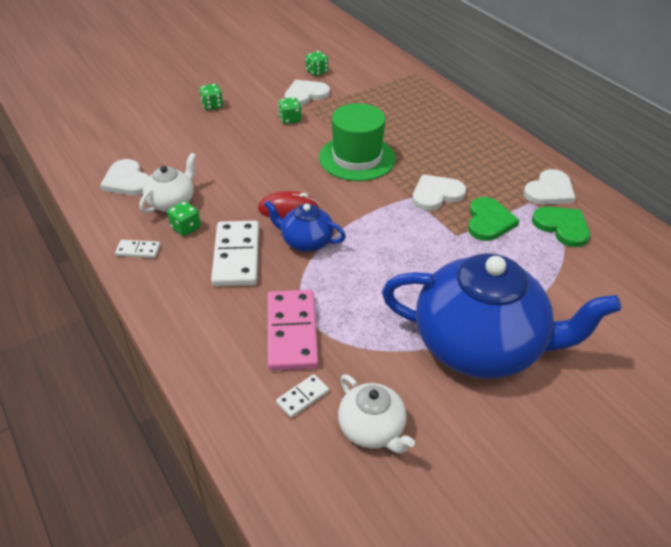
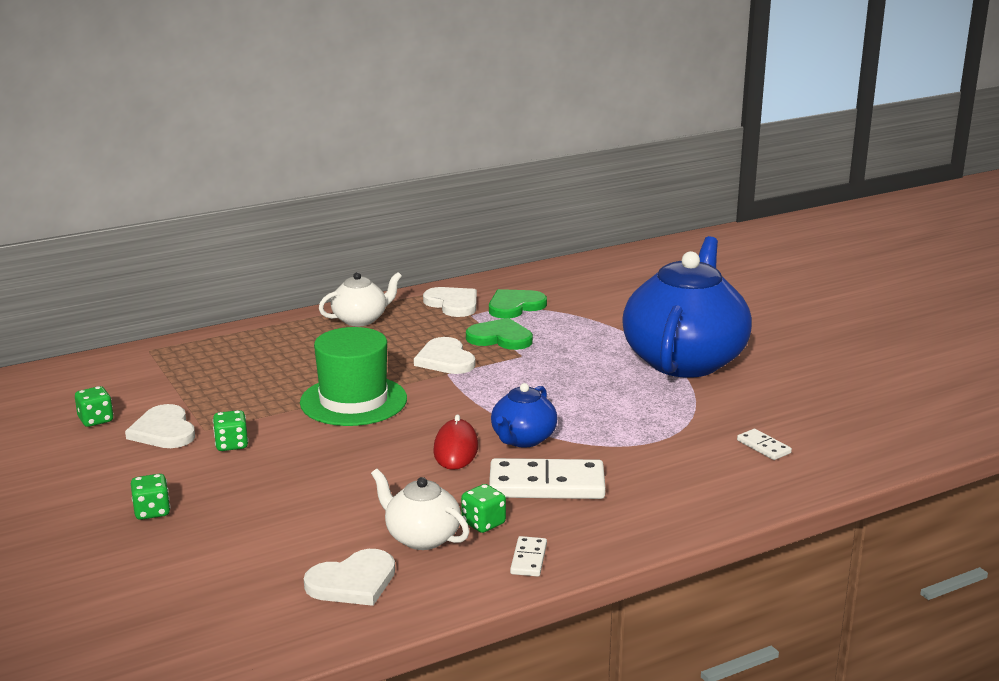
camera: 85 degrees left, 20 degrees down
pink domino [267,290,318,371] -> none
white teapot [338,374,415,454] -> white teapot moved to [319,272,402,326]

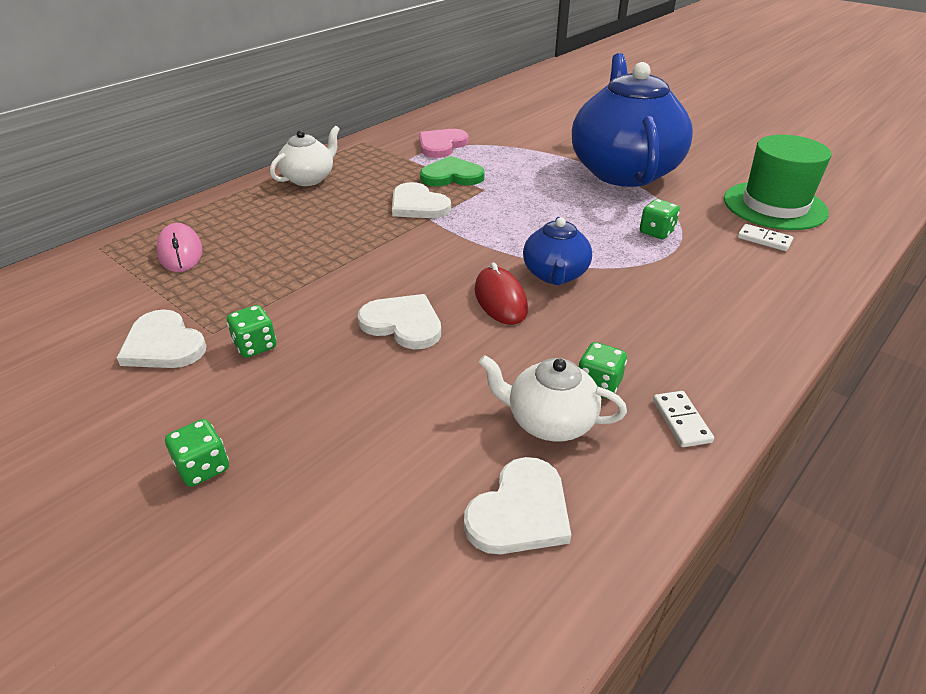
camera: 20 degrees left, 15 degrees up
green dice [75,386,114,427] -> green dice moved to [640,199,680,239]
green hat [300,327,407,426] -> green hat moved to [724,135,831,230]
white heart [423,287,477,317] -> white heart moved to [358,294,441,349]
green heart [489,289,547,319] -> pink heart [419,129,468,158]
white domino [489,458,606,499] -> none
none -> pink mouse [156,223,202,272]

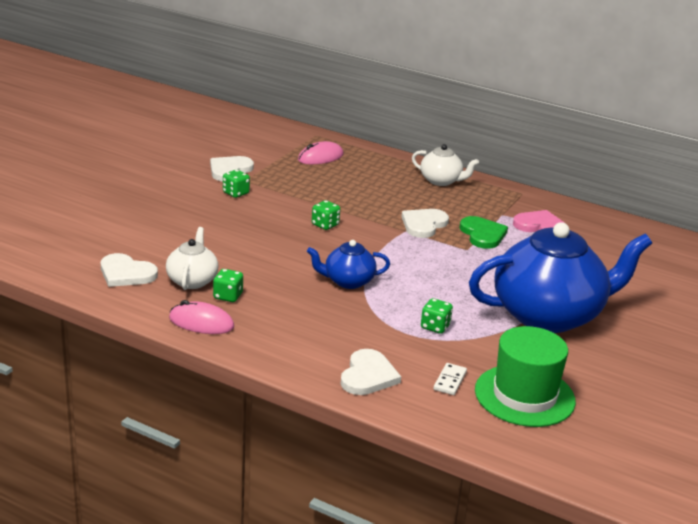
camera: 75 degrees right, 10 degrees down
green dice [165,419,229,487] -> green dice moved to [312,200,340,230]
white heart [358,294,441,349] -> white heart moved to [340,349,401,395]
red mouse [475,262,528,325] -> none
white domino [653,391,714,447] -> pink mouse [169,300,234,334]

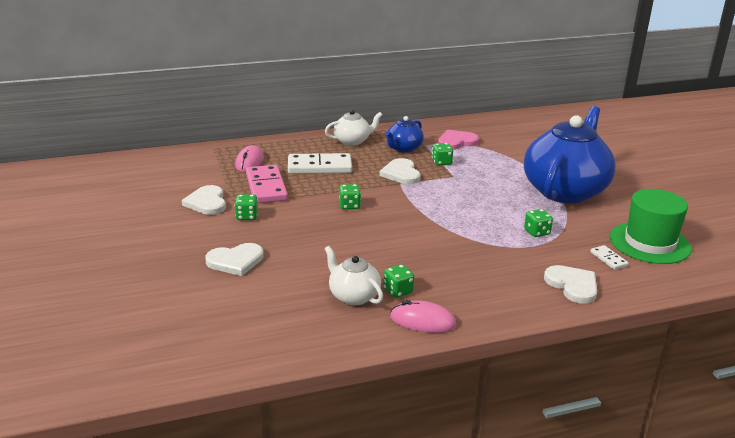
camera: 45 degrees left, 0 degrees up
white heart [101,253,158,287] -> white heart moved to [205,243,264,276]
pink mouse [169,300,234,334] -> pink mouse turned 45 degrees clockwise [390,300,456,333]
blue teapot [307,240,390,289] -> blue teapot moved to [386,116,424,153]
green heart [459,216,508,249] -> green dice [432,143,453,166]
none -> pink domino [246,165,288,203]
none -> white domino [288,153,352,174]

